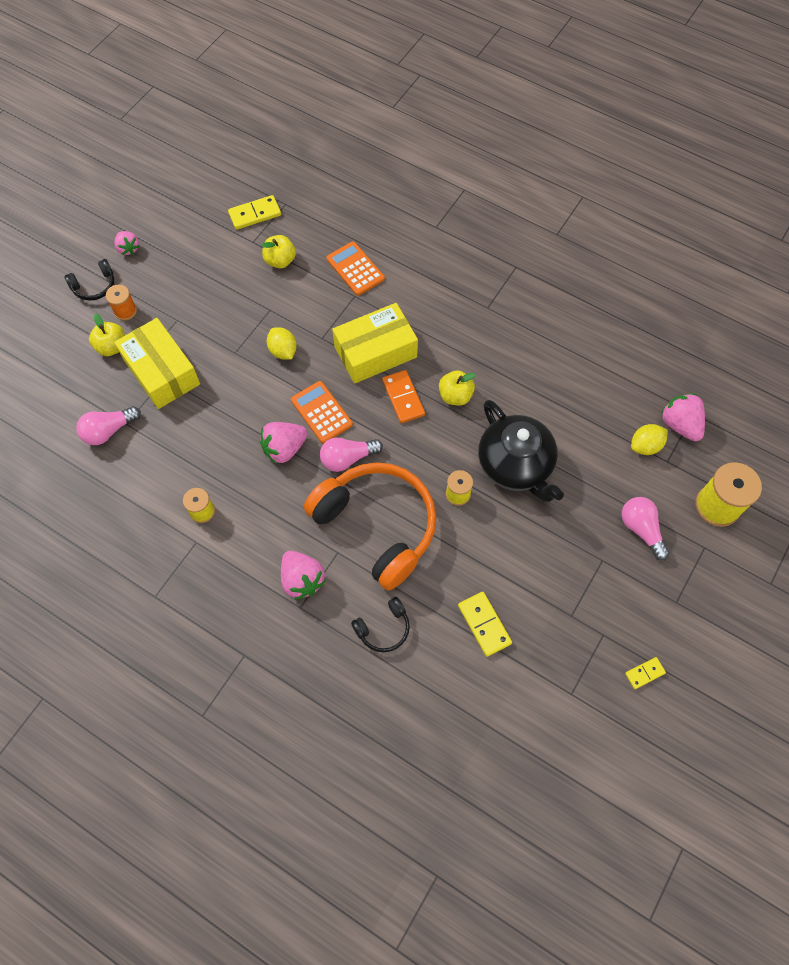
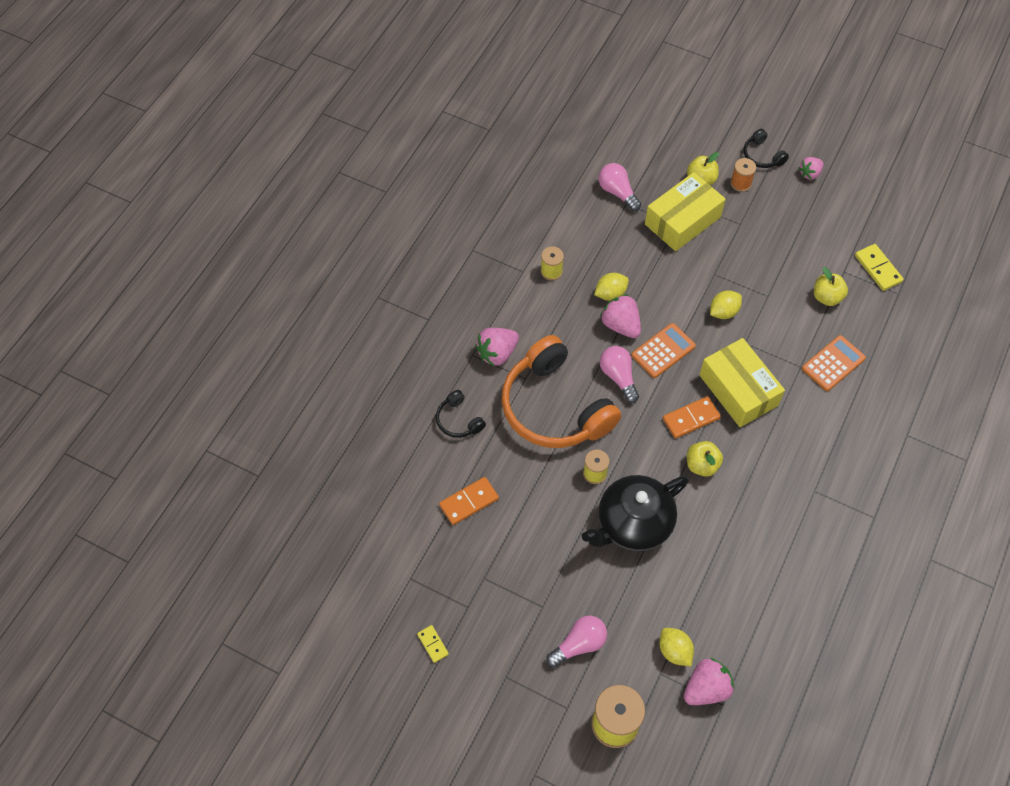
camera: 85 degrees right, 5 degrees down
orange headphones [304,462,436,590] -> orange headphones turned 105 degrees clockwise [501,335,621,448]
yellow domino [458,592,512,657] -> orange domino [439,477,499,525]
none -> yellow lemon [594,273,629,301]

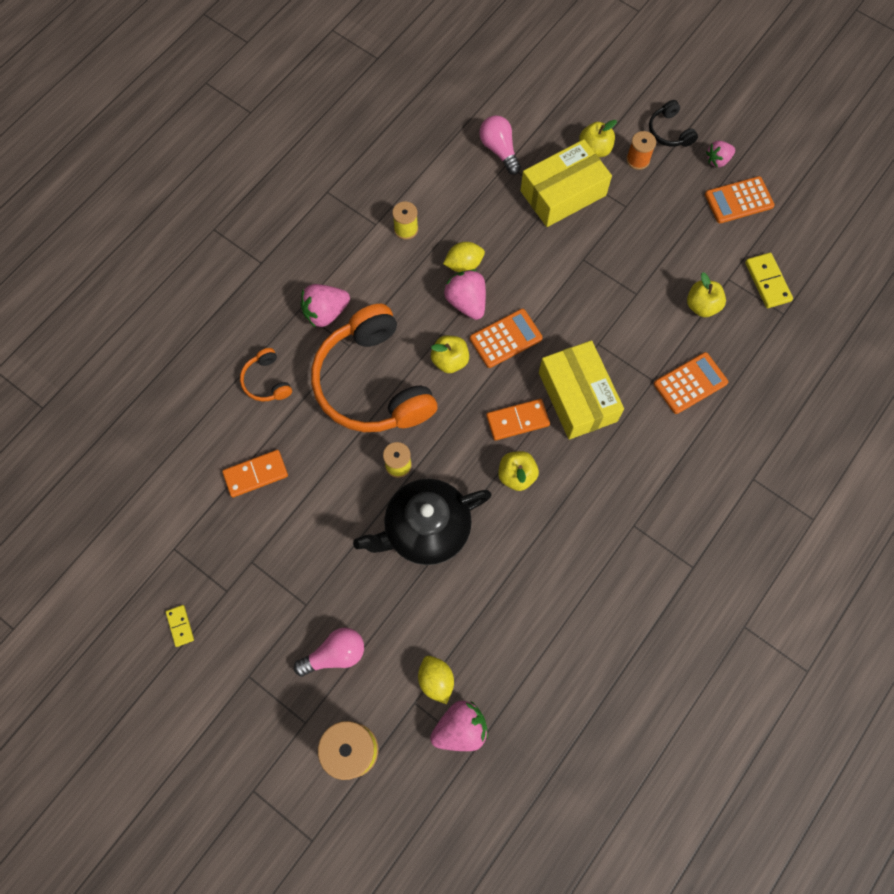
camera: 10 degrees right, 10 degrees up
black headphones [436,390,486,438] -> orange headphones [240,348,292,401]
pink light bulb [600,346,639,403] -> yellow apple [431,335,469,373]
yellow lemon [710,290,742,319] -> none
none -> orange calculator [705,176,775,223]

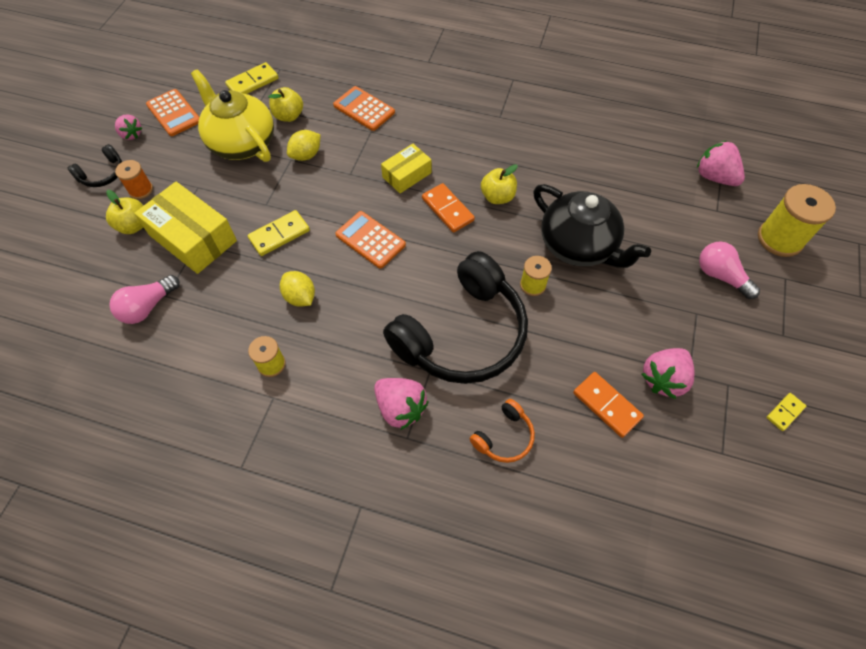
camera: 110 degrees left, 10 degrees down
orange headphones [311,304,438,432] -> black headphones [383,251,528,384]
yellow lemon [418,656,454,704] -> yellow lemon moved to [287,130,321,161]
yellow apple [431,335,469,373] -> none
pink strawberry [444,269,486,320] -> pink strawberry moved to [642,348,695,399]
yellow box [539,340,624,439] -> yellow box [381,144,432,194], size x0.59
none -> yellow teapot [191,69,274,162]
none -> yellow domino [248,210,310,256]

